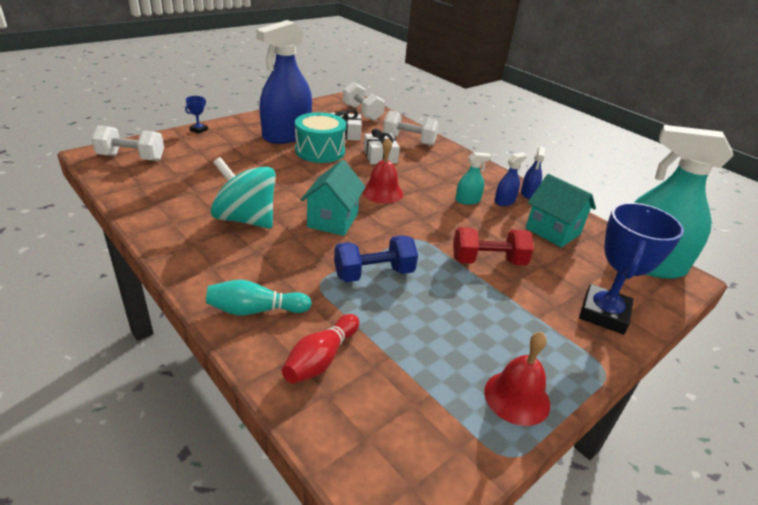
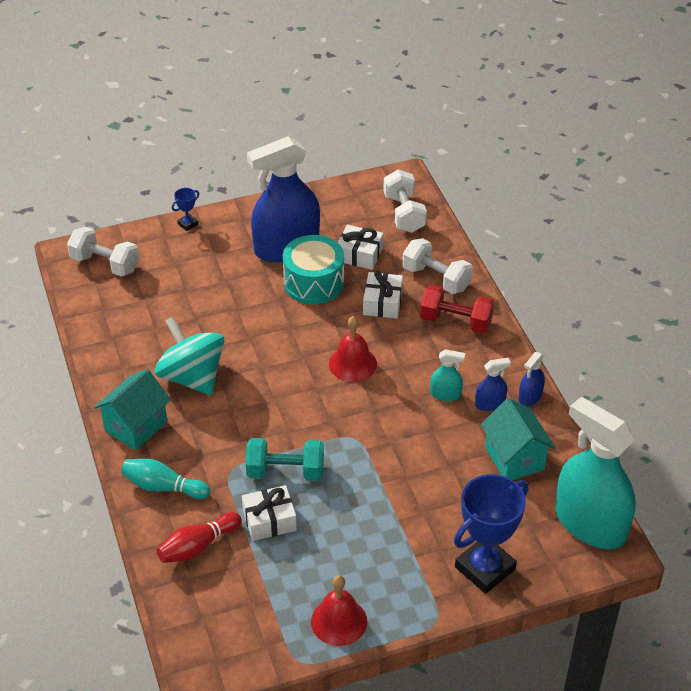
camera: 25 degrees right, 10 degrees up
turquoise house [301,160,366,236] -> turquoise house moved to [94,369,171,450]
blue dumbbell [334,235,418,282] -> turquoise dumbbell [246,438,324,481]
red dumbbell [453,227,534,265] -> red dumbbell moved to [420,285,494,333]
none -> white gift [242,485,297,541]

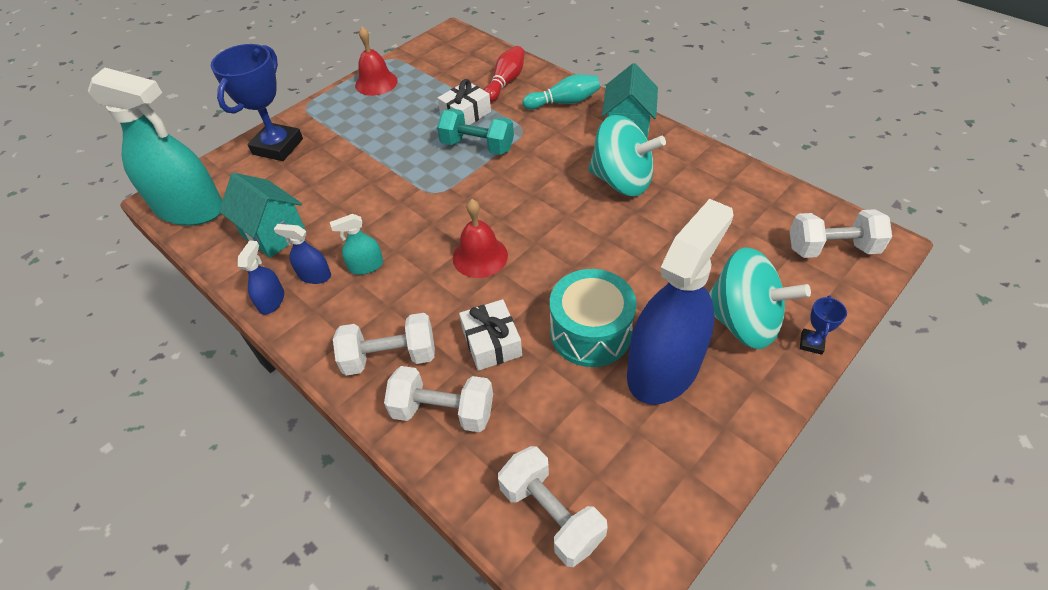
camera: 155 degrees right, 5 degrees up
turquoise dumbbell [246,438,324,481] -> turquoise dumbbell turned 45 degrees clockwise [437,109,514,155]
white gift [338,225,383,270] -> none
red dumbbell [420,285,494,333] -> white dumbbell [333,313,435,376]
blue spray bottle [475,358,511,411] -> blue spray bottle turned 60 degrees clockwise [274,224,331,284]
none -> turquoise spinning top [709,247,811,349]

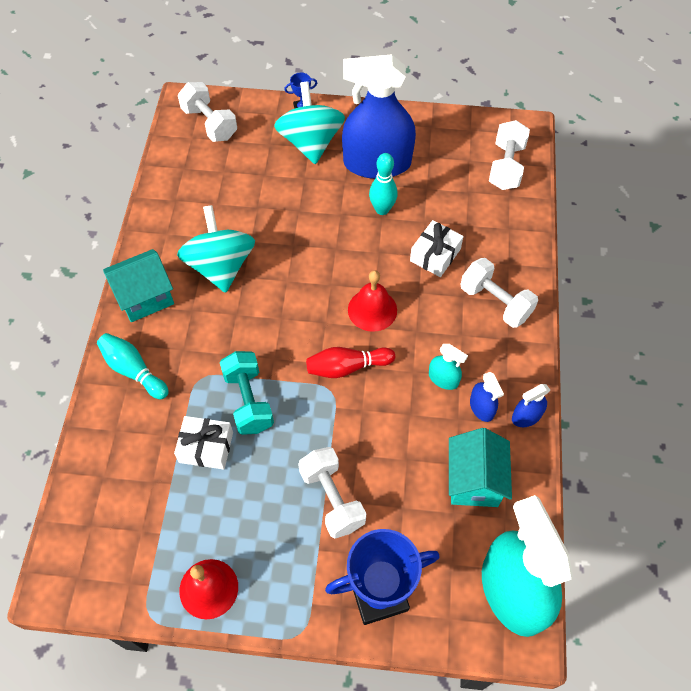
camera: 130 degrees left, 10 degrees up
white dumbbell [384,366,493,432] -> white dumbbell moved to [298,447,366,539]
red bowling pin [484,46,525,102] -> red bowling pin moved to [306,347,395,378]
turquoise drum [550,269,637,367] -> turquoise bowling pin [369,153,398,215]

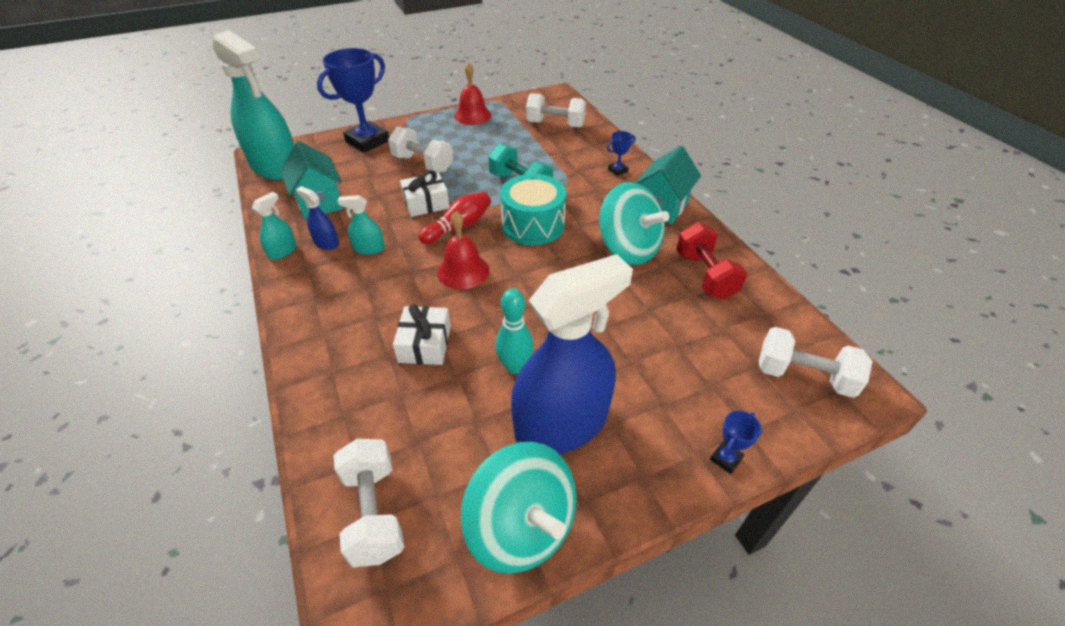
camera: 150 degrees right, 15 degrees down
turquoise bowling pin [97,333,169,399] -> blue trophy [607,131,635,176]
white gift [174,416,233,469] -> white gift moved to [400,170,450,217]
turquoise spinning top [274,82,345,164] -> turquoise spinning top moved to [461,442,577,574]
white dumbbell [460,258,538,328] -> white dumbbell moved to [526,93,586,128]
blue spray bottle [512,384,550,427] -> turquoise spray bottle [252,192,296,260]
none -> turquoise drum [500,174,566,245]
none -> red dumbbell [676,222,747,300]

